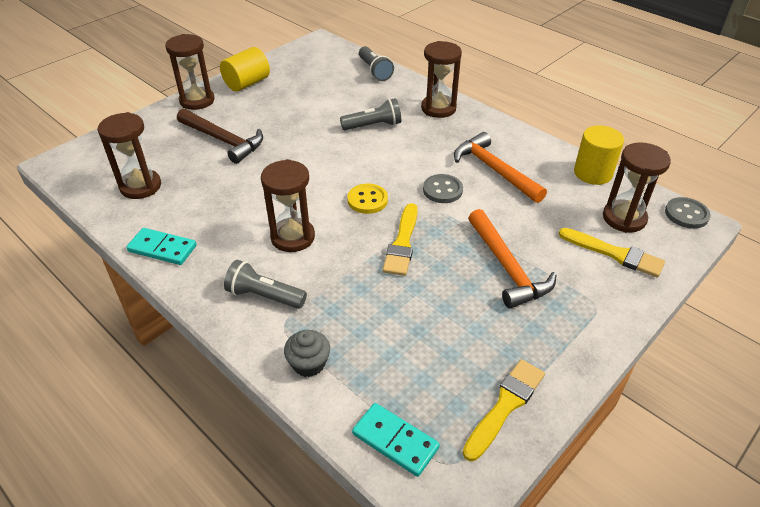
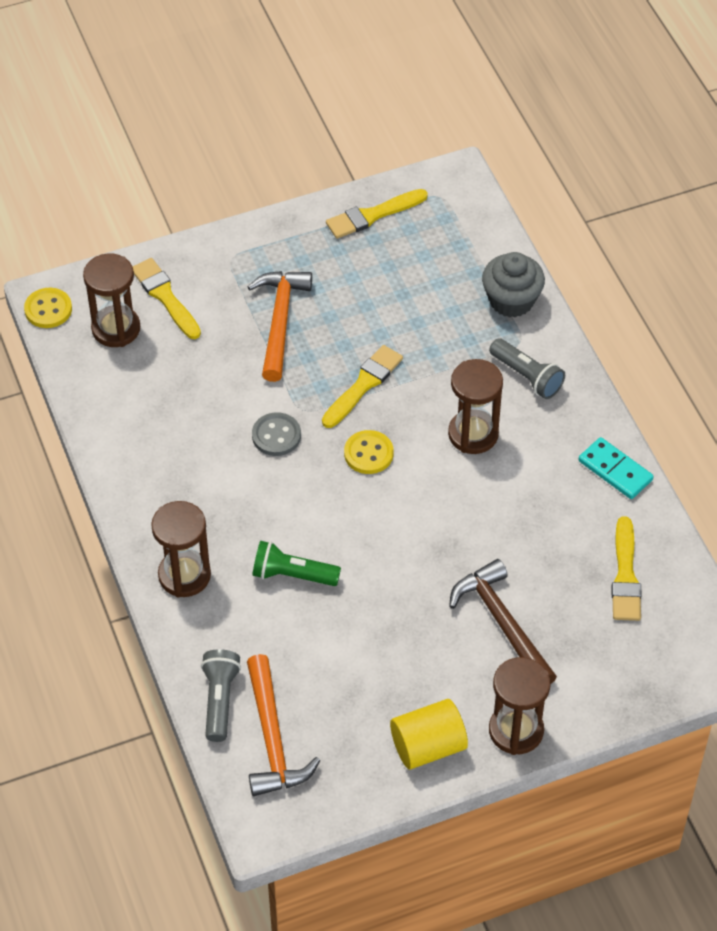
camera: 155 degrees left, 10 degrees up
brown hourglass [97,112,161,199] -> yellow brush [611,516,642,621]
grey cupcake [284,330,330,377] -> grey cupcake [482,252,545,318], size x1.51
grey flashlight [340,98,401,130] -> green flashlight [252,541,341,586]
turquoise domino [352,403,440,477] -> none
orange hammer [454,132,547,203] -> orange hammer moved to [247,654,320,796]
yellow cylinder [574,125,624,185] -> none
grey button [665,197,711,229] -> yellow button [24,288,72,328]

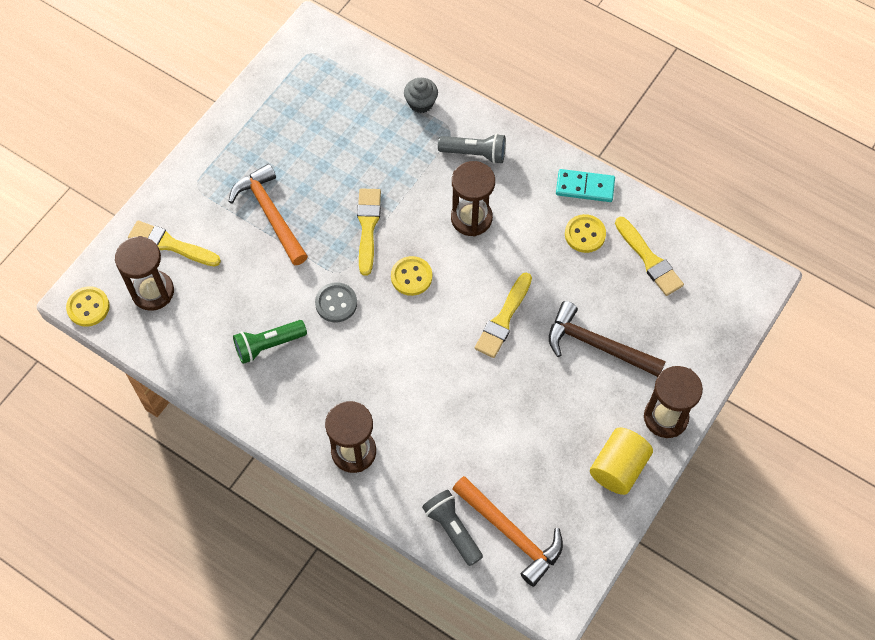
camera: 35 degrees left, 10 degrees up
green flashlight [252,541,341,586] -> green flashlight moved to [233,320,307,364]
yellow brush [326,189,428,239] -> yellow brush moved to [475,272,532,358]
grey cupcake [482,252,545,318] -> grey cupcake [404,78,438,113], size x0.66
none -> yellow button [565,214,606,253]

